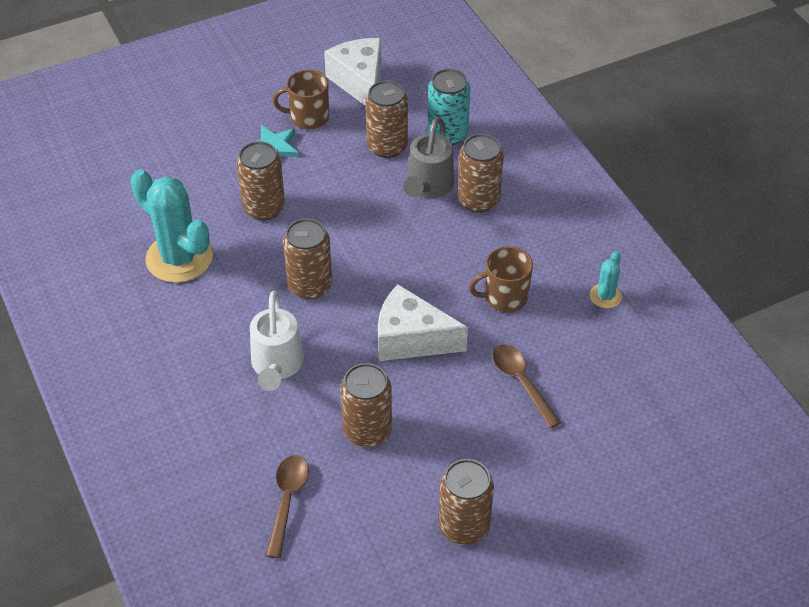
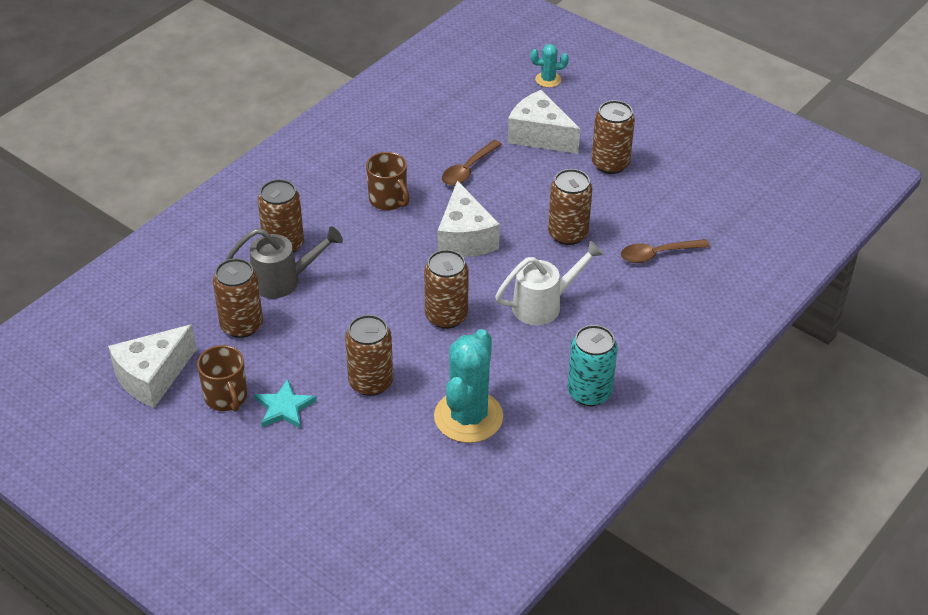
camera: 115 degrees left, 5 degrees down
turquoise can [427,69,470,145] -> turquoise can moved to [568,325,618,406]
turquoise cactus [590,251,622,308] -> turquoise cactus moved to [531,44,569,88]
none -> white cheese [507,90,580,154]

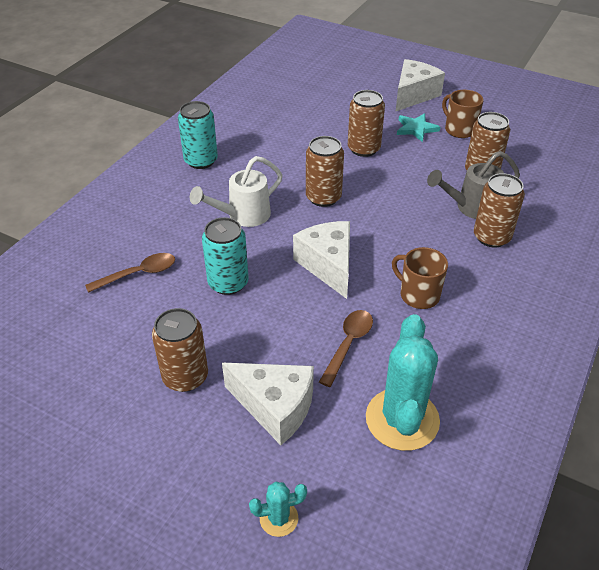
camera: 170 degrees right, 0 degrees up
white cheese [108,325,197,408] -> white cheese moved to [395,59,445,112]
turquoise cactus [434,329,503,443] -> turquoise cactus moved to [366,314,440,451]
brown can [548,169,592,245] -> turquoise can [202,217,249,295]

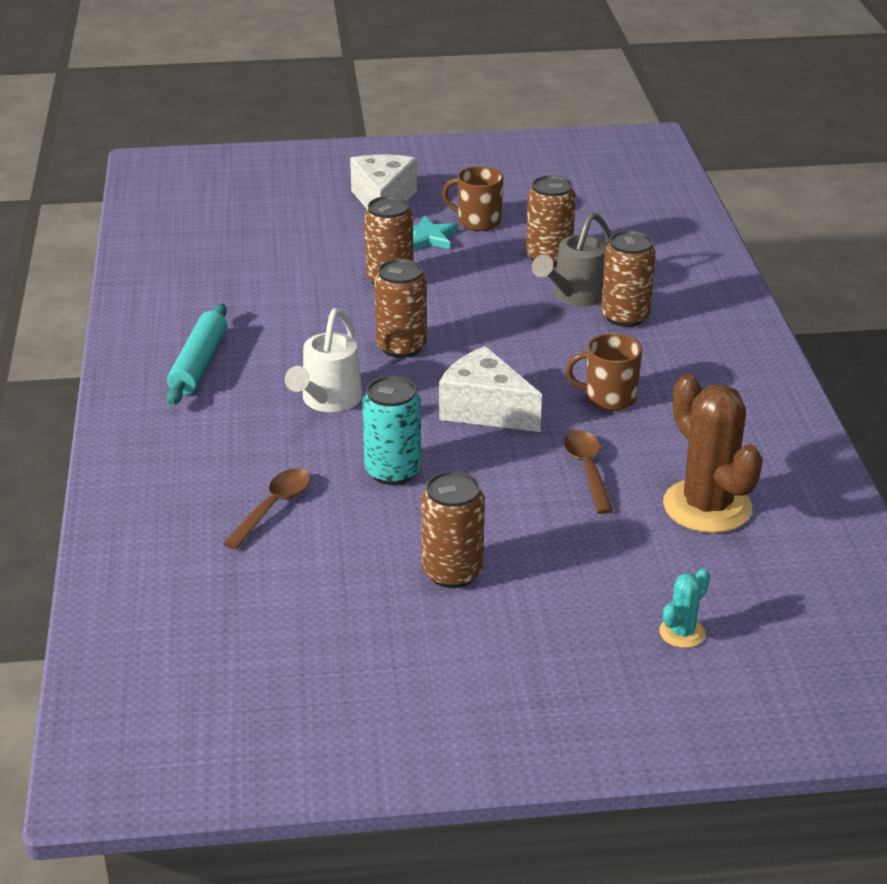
camera: 35 degrees left, 10 degrees down
turquoise can [178,101,218,169] -> turquoise rolling pin [167,303,227,405]
white cheese [222,363,314,445] -> none
turquoise cactus [366,314,440,451] -> brown cactus [663,374,763,533]

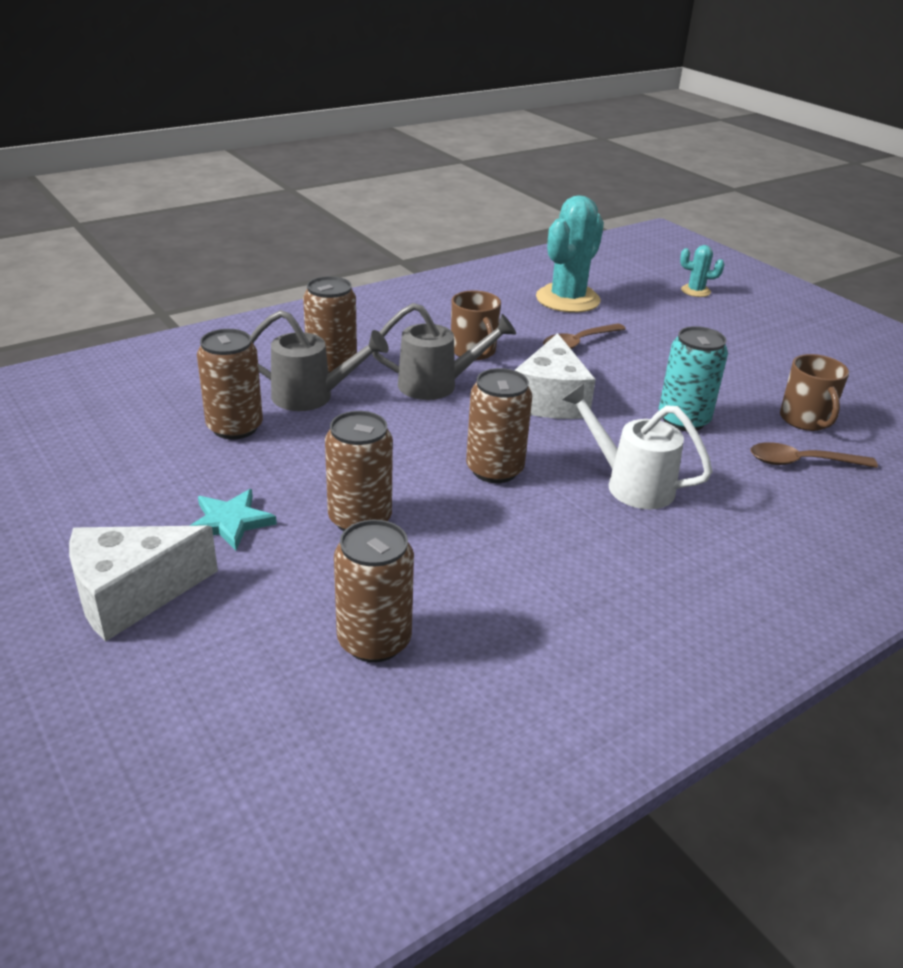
camera: 120 degrees left, 0 degrees up
turquoise rolling pin [167,303,227,405] -> none
white watering can [285,308,362,412] -> white watering can turned 135 degrees counterclockwise [562,383,713,509]
brown can [421,471,485,588] -> brown can moved to [334,520,414,662]
brown mug [442,166,504,231] -> brown mug moved to [780,354,849,431]
brown cactus [663,374,763,533] -> turquoise cactus [536,195,604,313]
none -> grey watering can [372,303,516,400]

